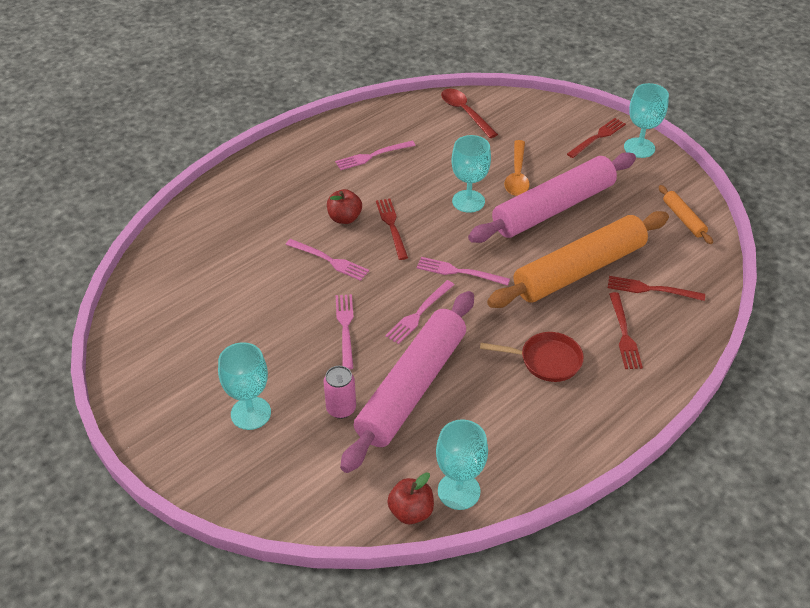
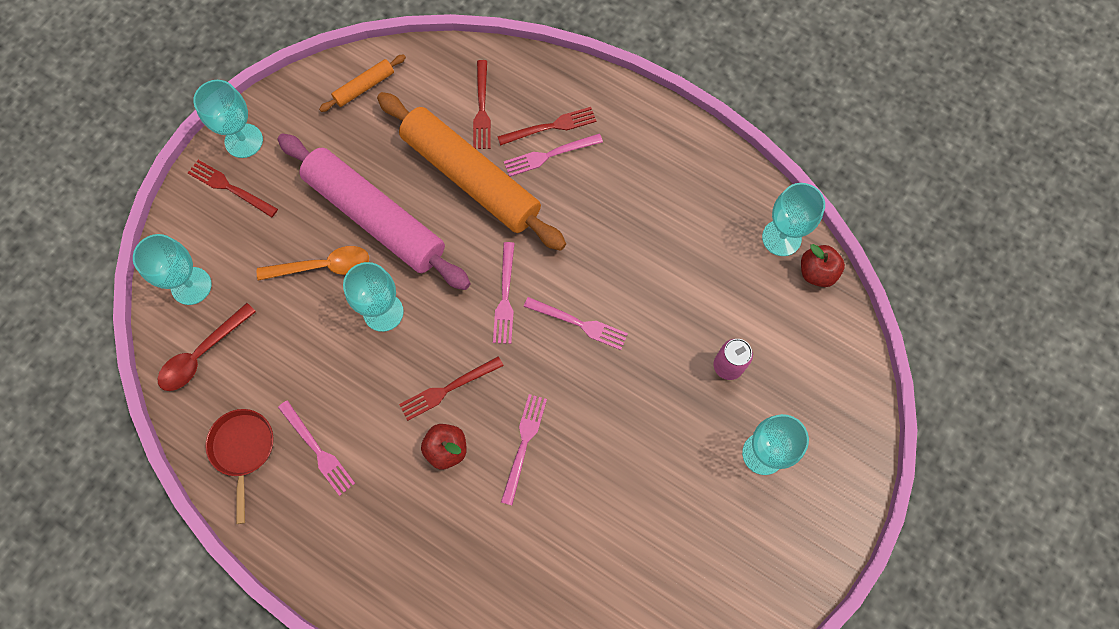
camera: 105 degrees left, 25 degrees up
pink fork [336,294,354,370] -> pink fork moved to [504,134,603,177]
pink rolling pin [340,291,474,473] -> none
red pan [480,332,584,382] -> red pan moved to [205,409,273,524]
none -> turquoise goblet [133,234,211,305]

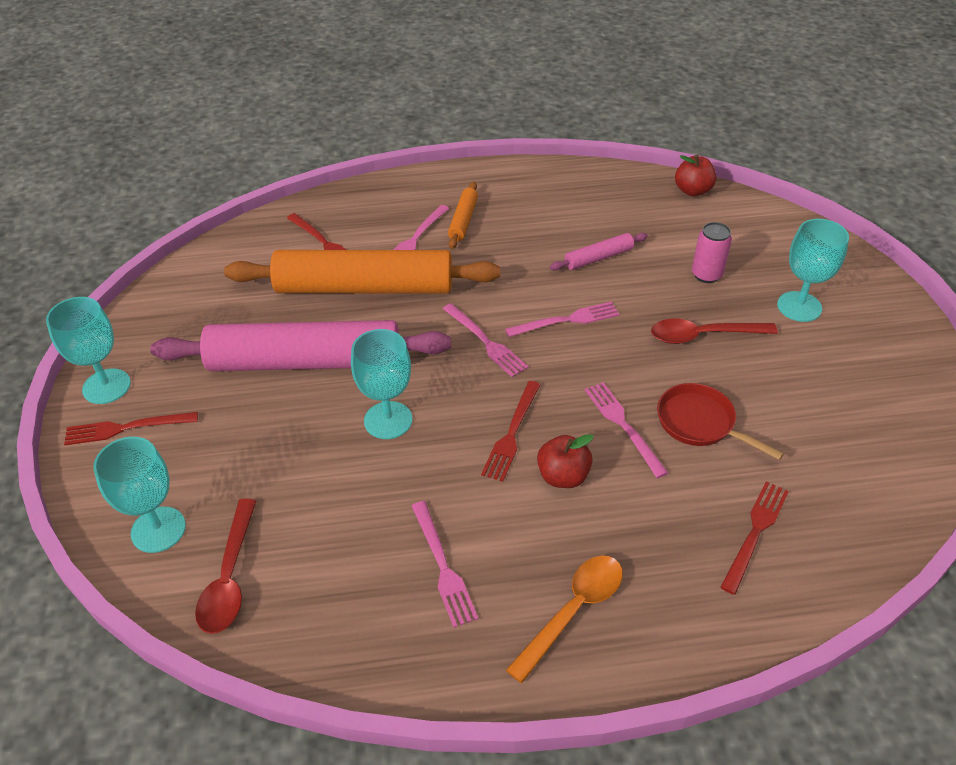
camera: 40 degrees left, 25 degrees down
red pan [205,409,273,524] -> red pan moved to [657,383,784,460]
orange spoon [257,246,369,281] -> orange spoon moved to [506,555,623,683]
pink fork [278,400,355,496] -> pink fork turned 60 degrees clockwise [412,501,478,628]
orange rolling pin [319,54,406,112] -> orange rolling pin moved to [448,182,478,249]
red fork [497,107,596,146] -> red fork moved to [720,482,789,595]
turquoise goblet [762,183,825,256] -> none
none -> pink rolling pin [550,233,648,271]
none -> red spoon [651,319,778,344]

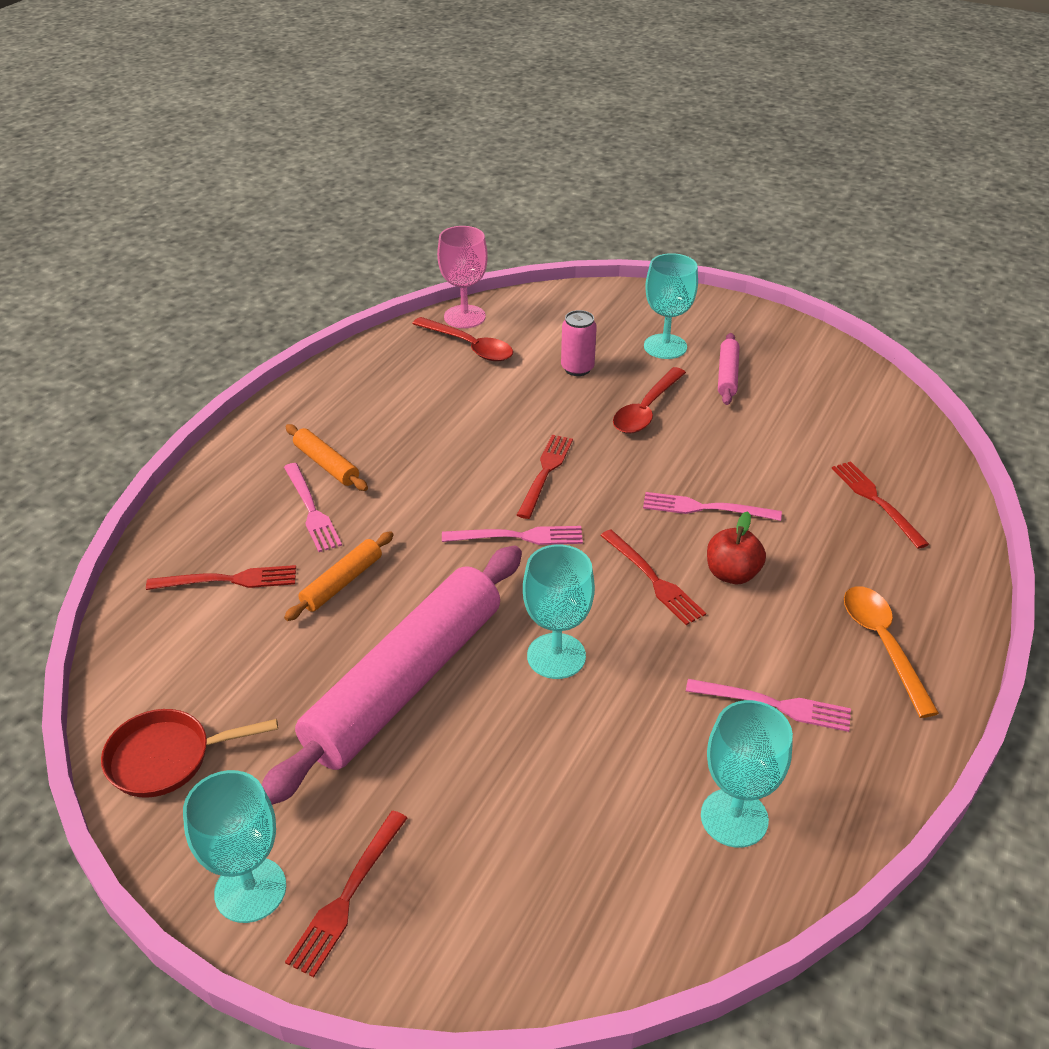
camera: 55 degrees left, 5 degrees down
turquoise goblet [93,437,186,553] -> turquoise goblet moved to [701,700,793,848]
red spoon [195,499,256,634] -> red spoon moved to [412,317,513,361]
orange rolling pin [224,250,500,294] -> orange rolling pin [284,531,394,621], size x0.42
pink fork [505,302,619,337] -> red fork [517,435,573,519]
pink rolling pin [550,233,648,271] -> pink rolling pin moved to [718,333,739,405]
red pan [657,383,784,460] -> red pan moved to [101,709,278,798]
red apple [675,155,717,196] -> pink goblet [437,226,488,328]

